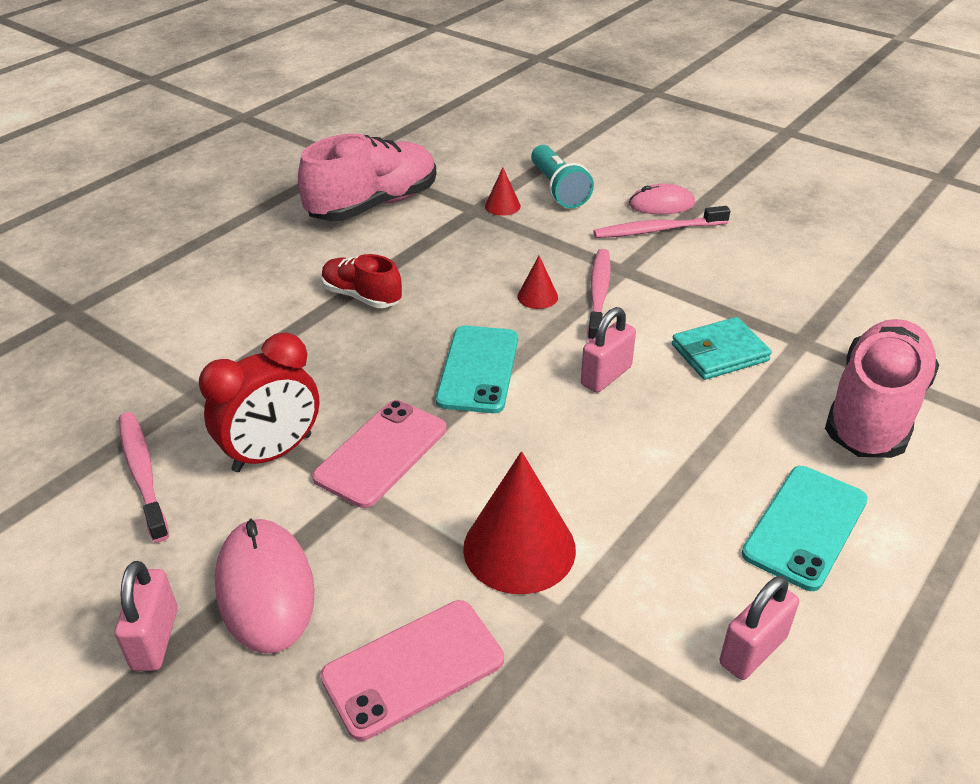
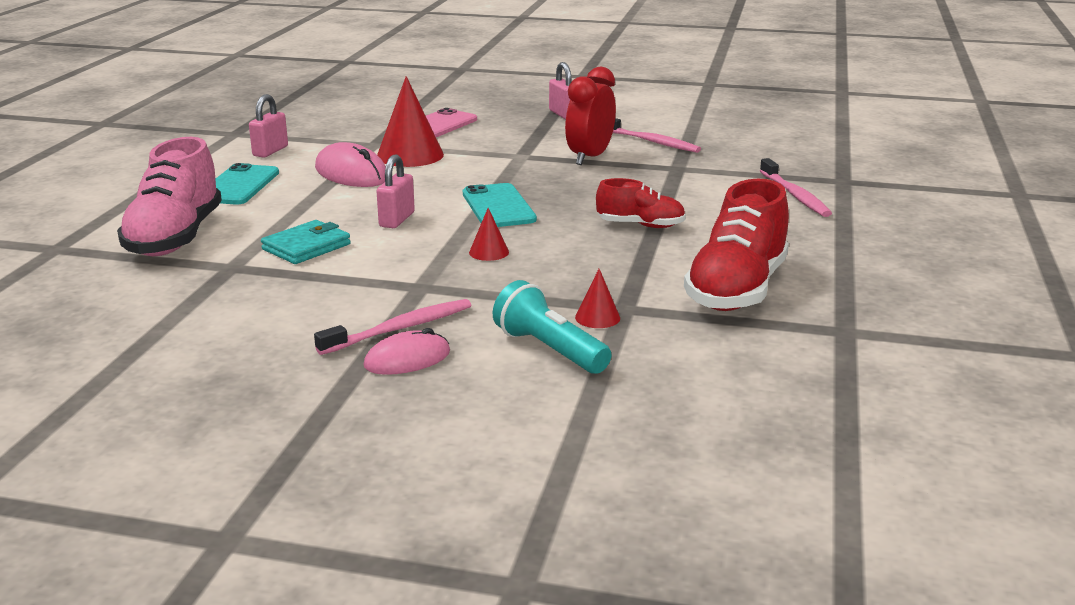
camera: 155 degrees right, 15 degrees down
pink mouse [215,519,315,654] -> pink mouse moved to [315,142,386,187]
pink shoe [298,133,436,221] -> red shoe [684,179,789,311]
pink phone [312,400,447,508] -> none
pink toothbrush [587,249,611,342] -> pink toothbrush moved to [760,158,832,217]

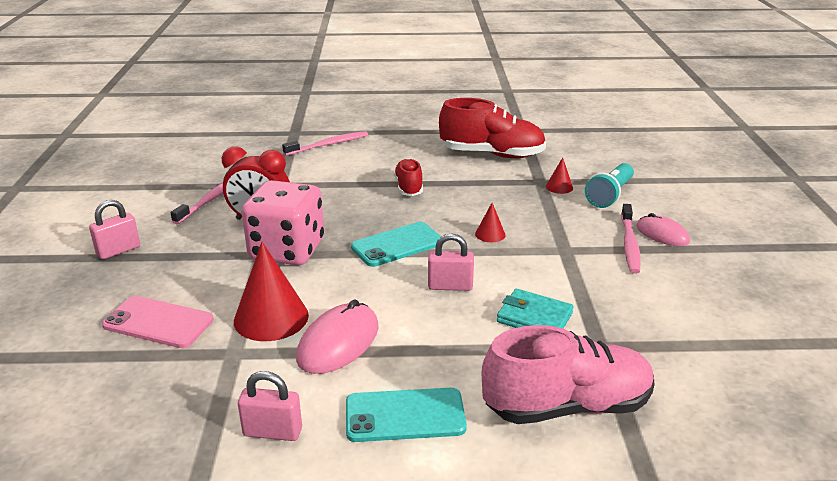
camera: 105 degrees left, 5 degrees up
pink toothbrush [314,299,472,355] -> pink toothbrush turned 120 degrees counterclockwise [621,204,641,274]
none -> pink dice [242,180,324,265]

